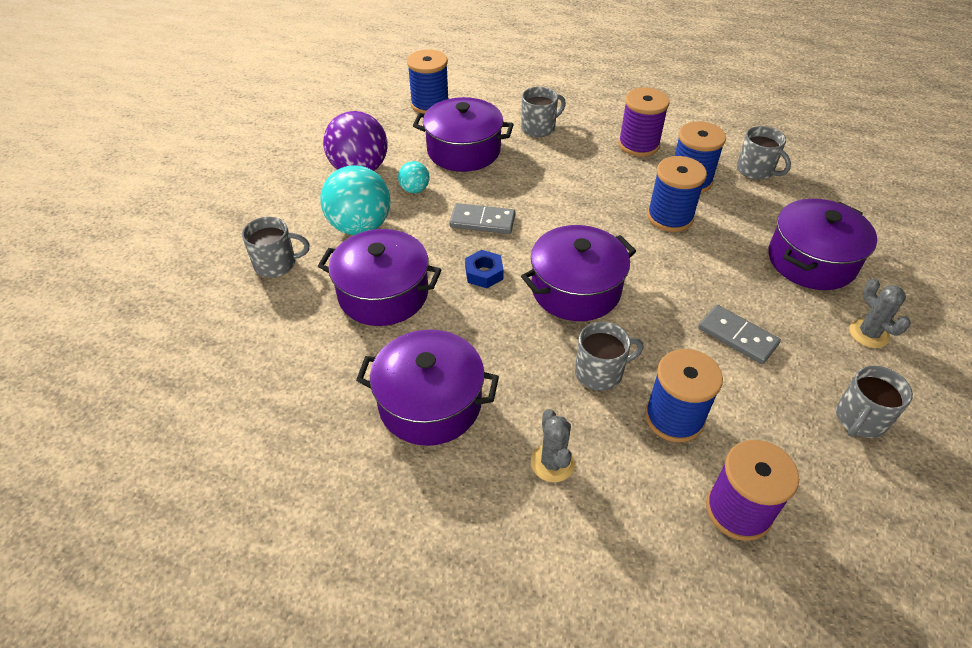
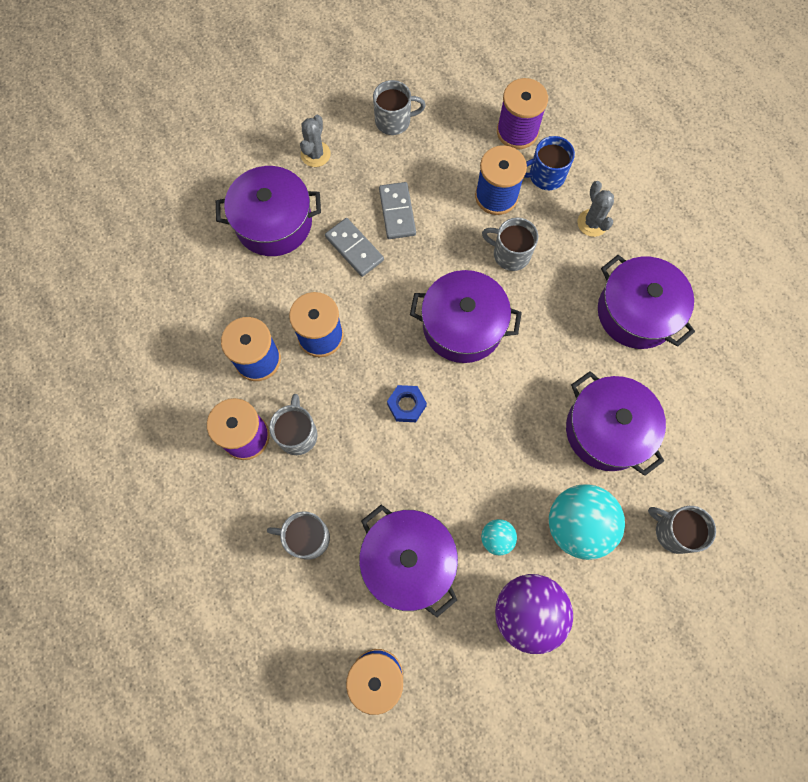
camera: 140 degrees left, 25 degrees up
grey domino [449,203,515,234] -> grey domino moved to [325,218,384,277]
blue nut [465,250,504,288] -> blue nut moved to [387,385,427,422]
grey cactus [531,409,575,482] -> grey cactus turned 45 degrees counterclockwise [577,181,614,237]
grey mug [737,126,791,180] -> grey mug moved to [269,394,318,455]
none -> blue mug [524,136,575,190]

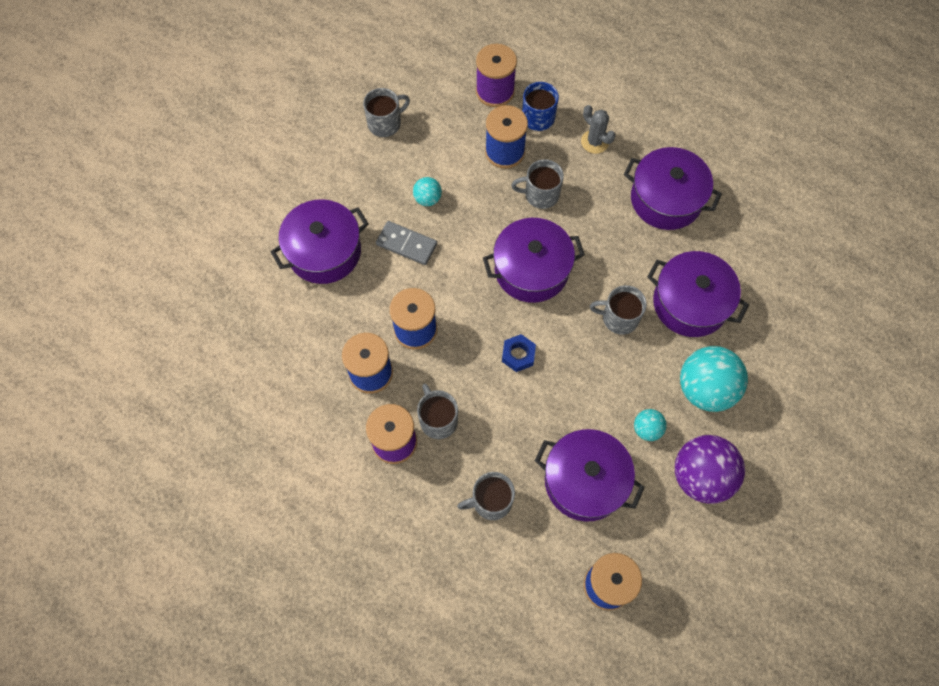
camera: 25 degrees left, 5 degrees down
grey cactus [300,115,331,167] -> none
grey domino [379,182,416,239] -> turquoise ball [413,177,442,206]
grey mug [648,506,716,554] -> grey mug moved to [590,285,647,335]

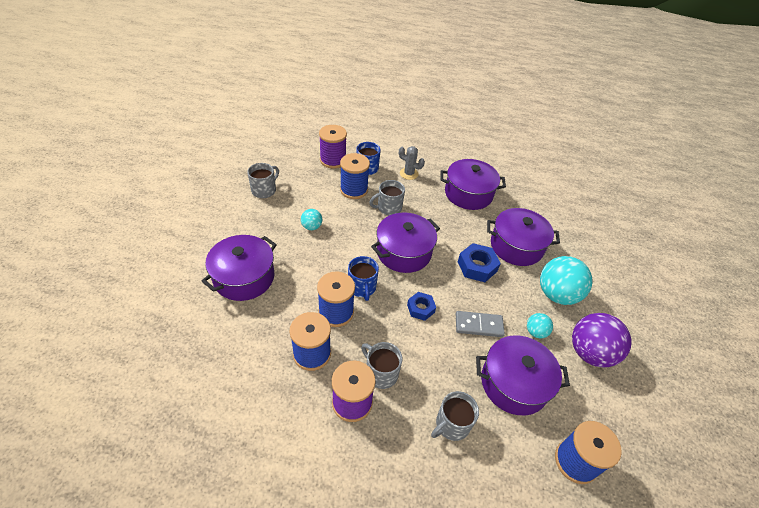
camera: 25 degrees left, 20 degrees down
grey domino [376,221,437,265] -> grey domino moved to [456,311,505,337]
grey mug [590,285,647,335] -> blue nut [458,243,501,282]
none -> blue mug [348,256,379,301]

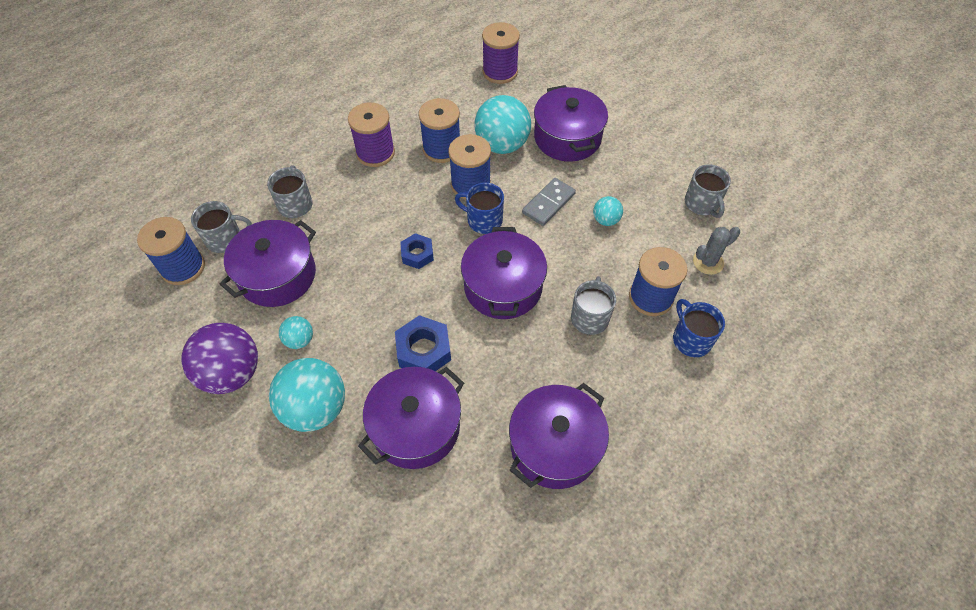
camera: 130 degrees right, 10 degrees up
purple spool [319,125,347,169] -> purple spool moved to [482,22,520,84]
grey mug [361,342,402,389] -> grey mug moved to [191,201,252,253]
grey cactus [399,146,425,180] -> grey cactus moved to [693,227,740,275]
grey domino [456,311,505,337] -> grey domino moved to [522,178,576,226]
none -> turquoise ball [474,95,531,154]

